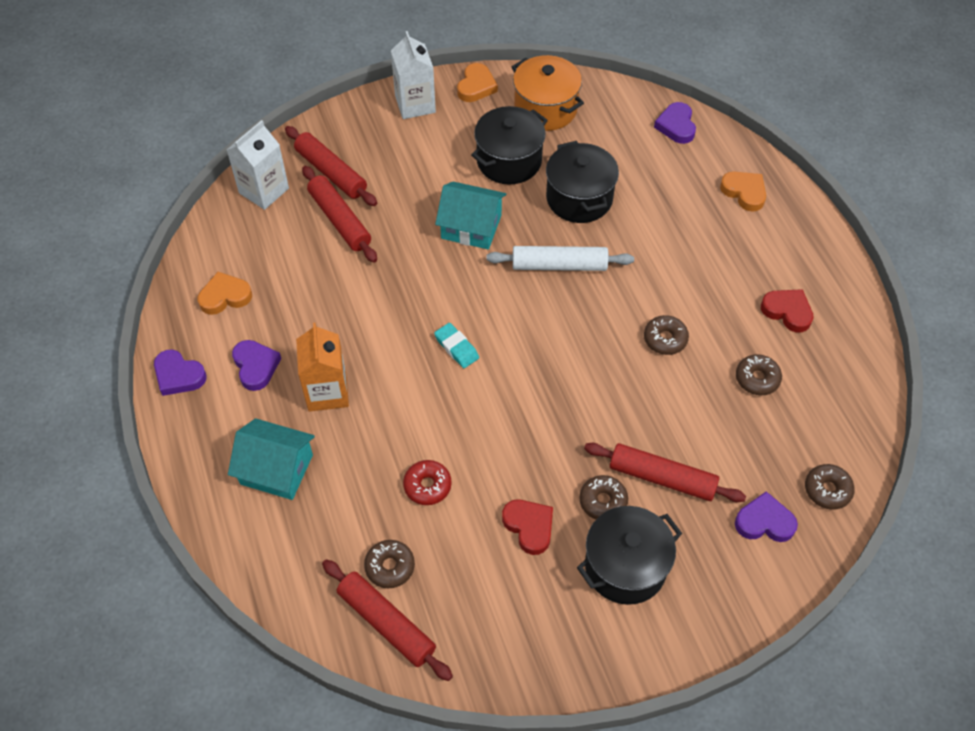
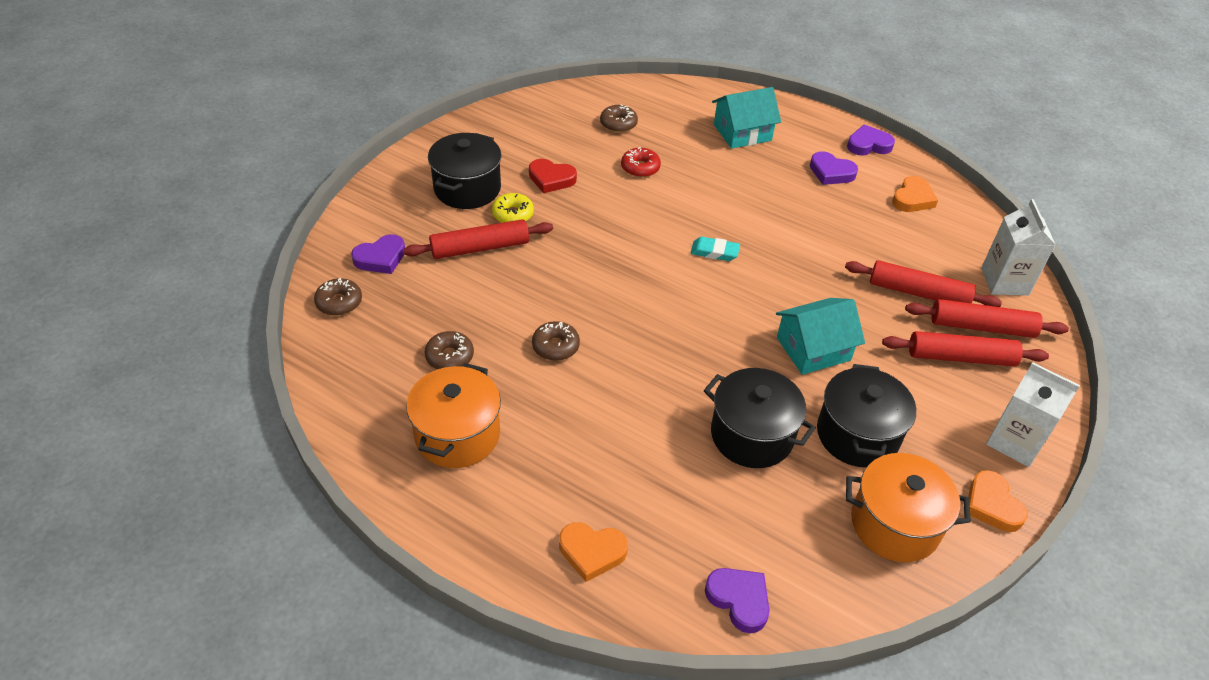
camera: 140 degrees right, 10 degrees down
orange carton [296,323,349,412] -> none
red rolling pin [322,559,453,681] -> red rolling pin moved to [882,331,1049,367]
white rolling pin [486,246,634,271] -> none
brown donut [579,475,628,519] -> yellow donut [492,193,534,223]
red heart [761,289,814,333] -> orange pot [406,363,501,468]

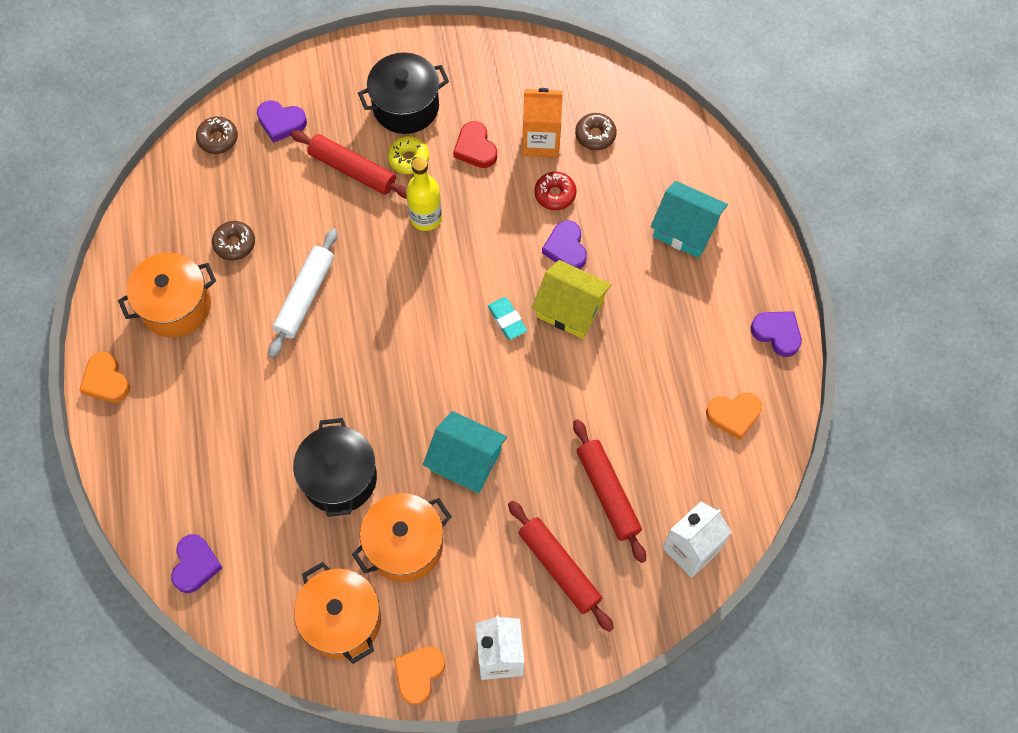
camera: 50 degrees right, 20 degrees up
brown donut [532,321,580,361] -> white rolling pin [269,228,337,358]
orange heart [559,522,628,582] -> orange heart moved to [80,352,130,402]
purple heart [810,151,858,185] -> purple heart moved to [542,220,587,269]
black pot [817,364,916,468] -> orange pot [352,493,452,582]
red rolling pin [905,299,1069,338] -> none
none -> yellow bottle [406,157,442,231]
none -> orange carton [522,88,563,158]
none -> yellow house [532,260,612,339]

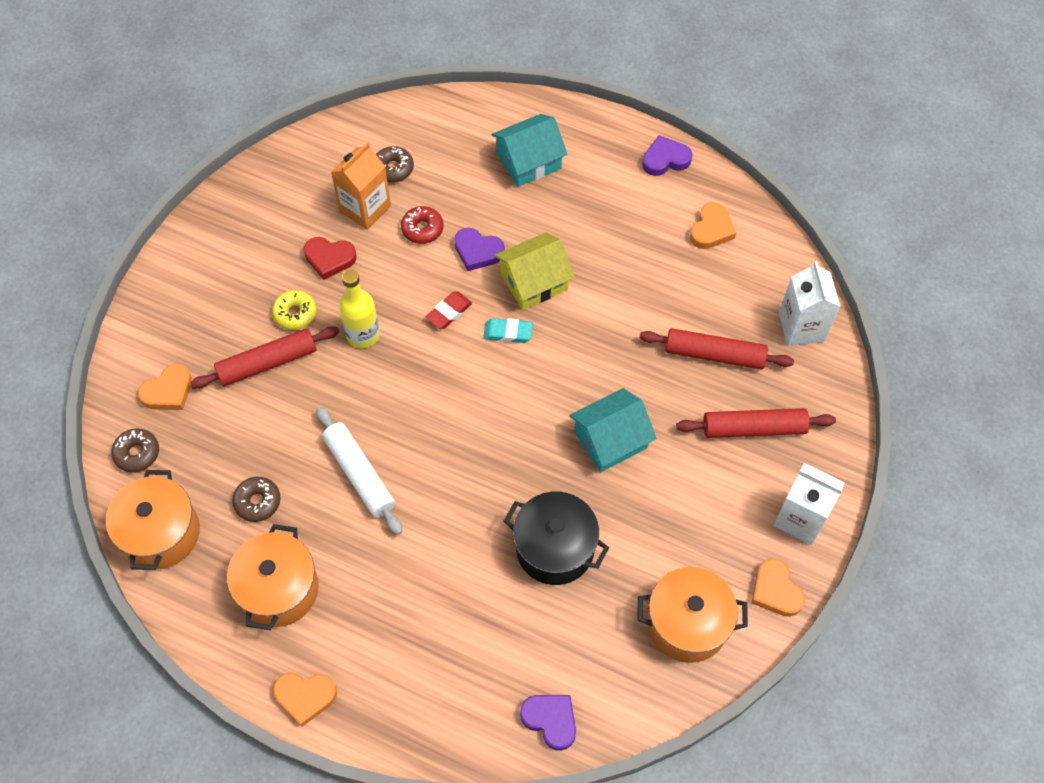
camera: 55 degrees left, 5 degrees down
purple heart [257,100,307,143] -> orange heart [138,364,192,410]
orange pot [352,493,452,582] -> orange pot moved to [106,470,200,570]
black pot [358,52,449,134] -> none
none -> red eraser [425,291,472,329]

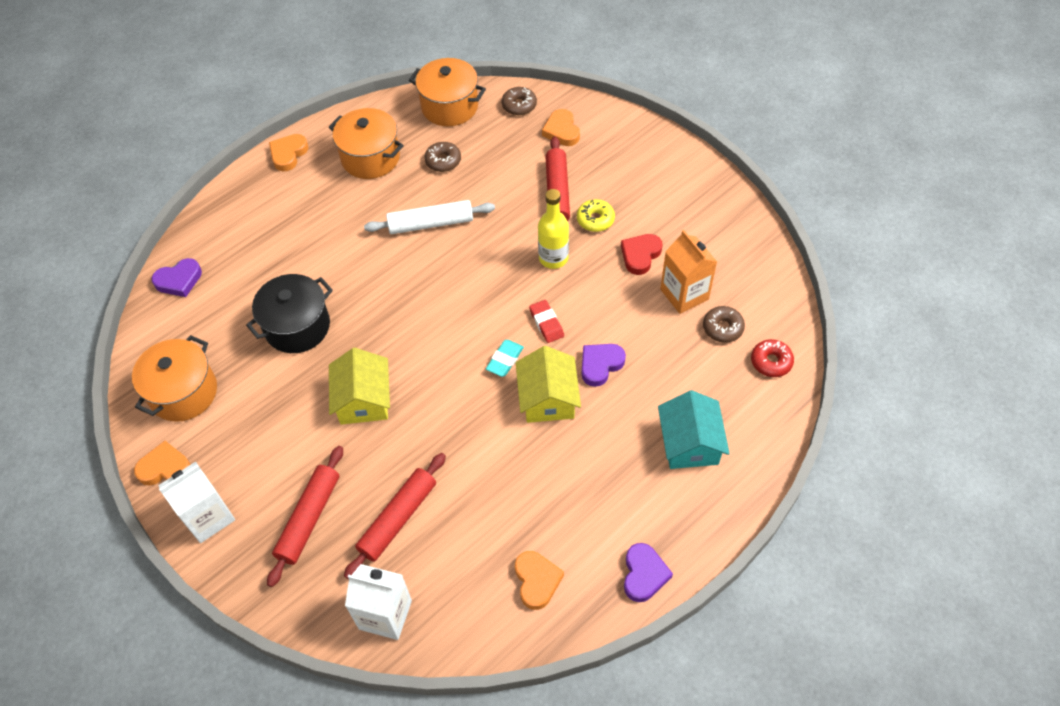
camera: 115 degrees right, 5 degrees down
red donut [401,206,443,244] -> red donut moved to [751,339,794,377]
turquoise house [569,388,657,472] -> yellow house [329,348,390,425]
orange heart [690,202,736,249] -> orange heart turned 150 degrees counterclockwise [515,551,564,610]

